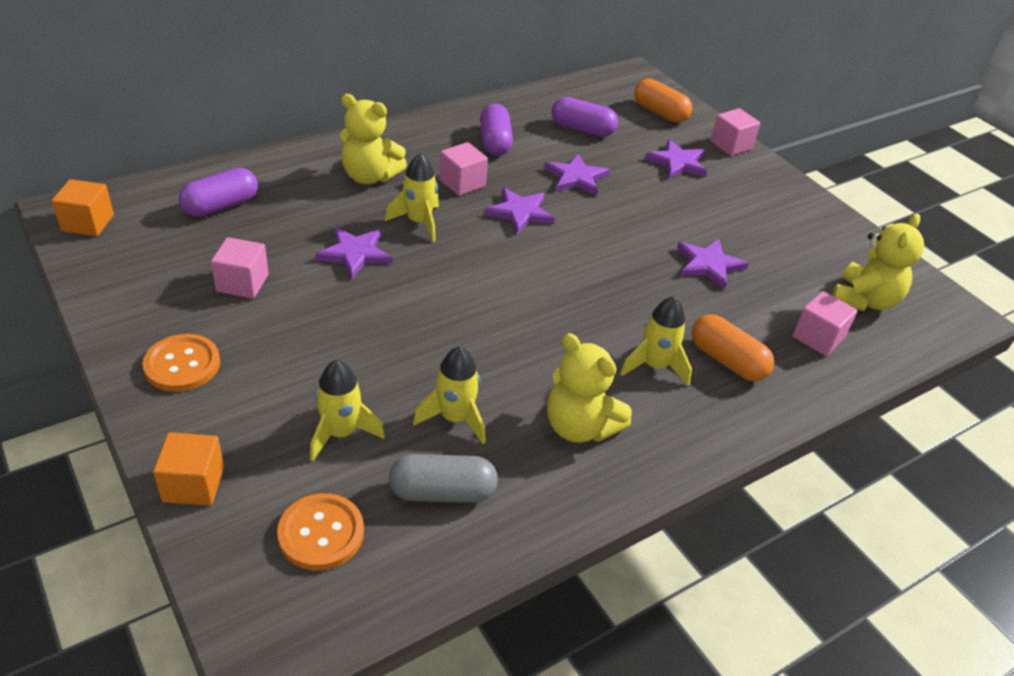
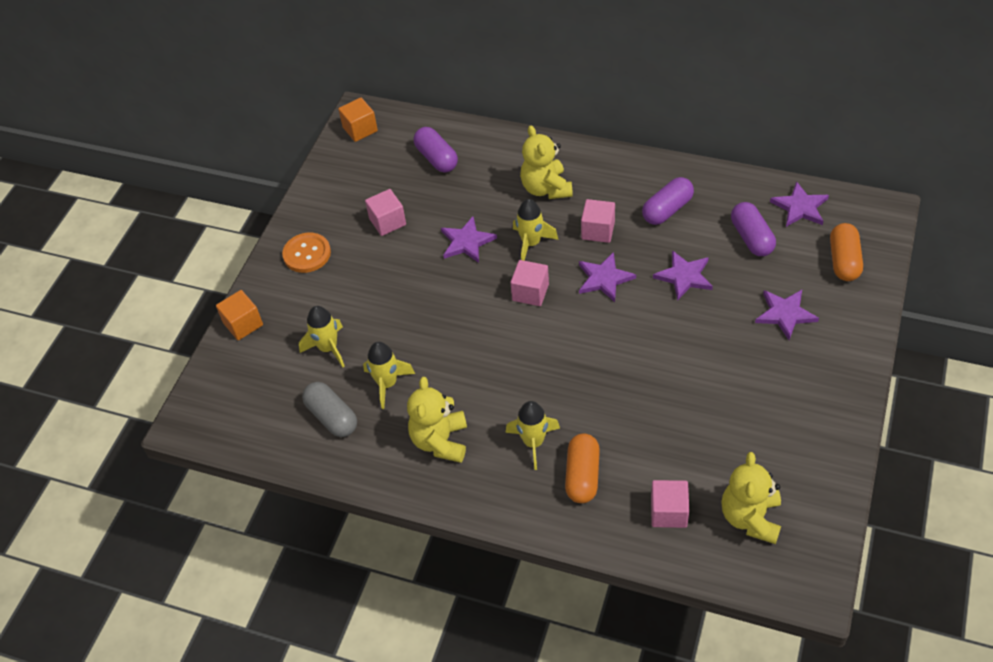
camera: 60 degrees right, 10 degrees up
purple capsule [179,168,258,217] -> purple capsule turned 45 degrees clockwise [414,127,458,173]
orange button [277,493,364,570] -> none
purple star [677,239,749,290] -> purple star moved to [770,181,829,227]
pink cube [710,108,760,156] -> pink cube moved to [511,260,549,306]
yellow teddy bear [832,214,924,311] -> yellow teddy bear turned 105 degrees clockwise [721,452,781,544]

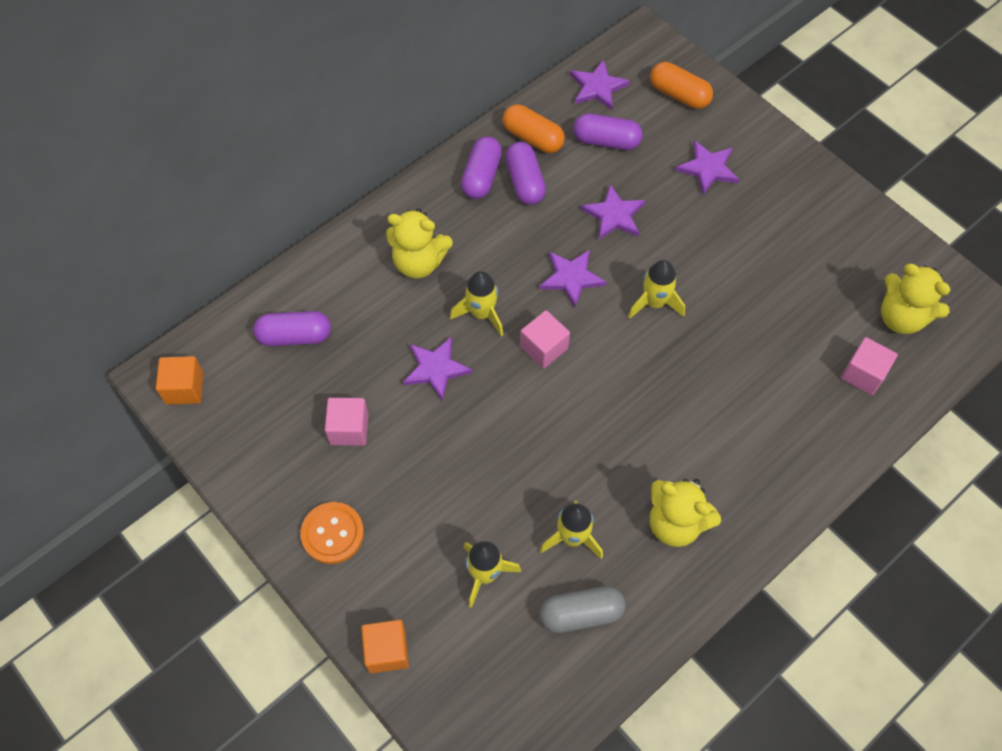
camera: 65 degrees left, 10 degrees up
yellow rocket [506,401,560,470] -> yellow rocket moved to [628,260,685,319]
orange capsule [565,434,600,503] -> orange capsule moved to [502,104,565,153]
pink cube [581,199,615,243] -> none
none -> purple capsule [461,136,502,199]

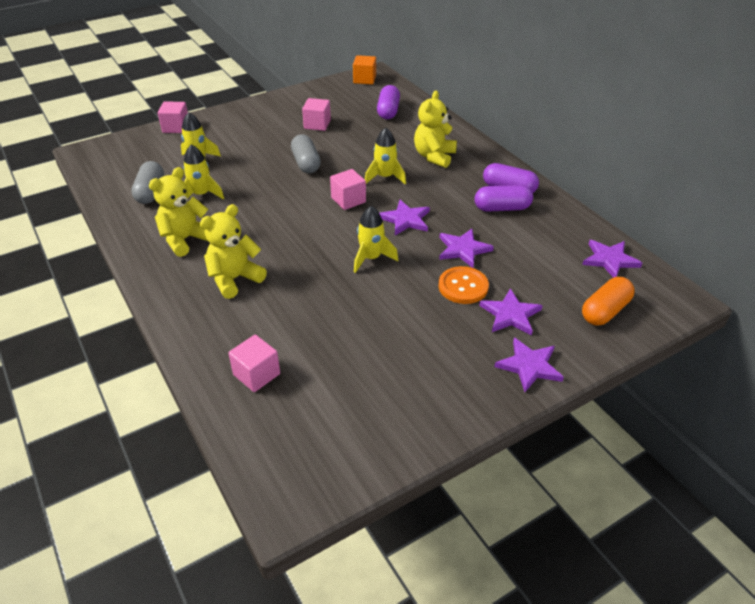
camera: 100 degrees right, 20 degrees down
orange button [301,502,364,564] -> orange button moved to [439,266,489,304]
orange cube [361,620,409,673] -> pink cube [158,101,188,133]
purple star [403,337,472,402] -> purple star moved to [494,338,564,392]
orange capsule [502,104,565,153] -> none
purple capsule [573,114,643,150] -> none
yellow teddy bear [881,264,951,334] -> yellow teddy bear moved to [200,204,267,299]
none -> grey capsule [291,134,321,173]

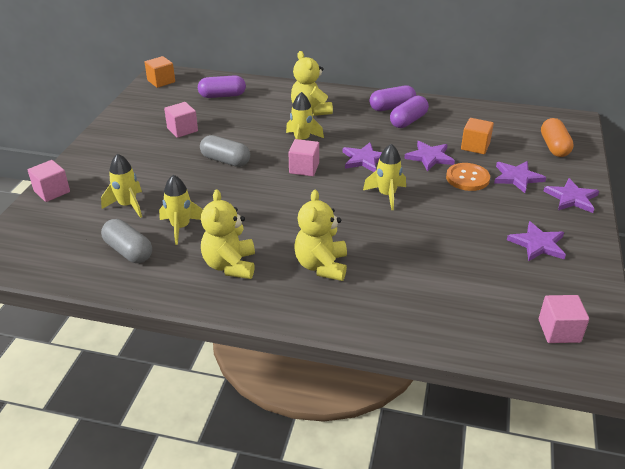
camera: 45 degrees left, 5 degrees down
pink cube [228,334,280,392] -> pink cube moved to [539,295,589,343]
purple capsule [377,85,400,119] -> purple capsule turned 60 degrees counterclockwise [198,75,246,98]
purple star [582,240,642,278] -> purple star moved to [507,221,566,262]
none -> orange cube [461,118,494,154]

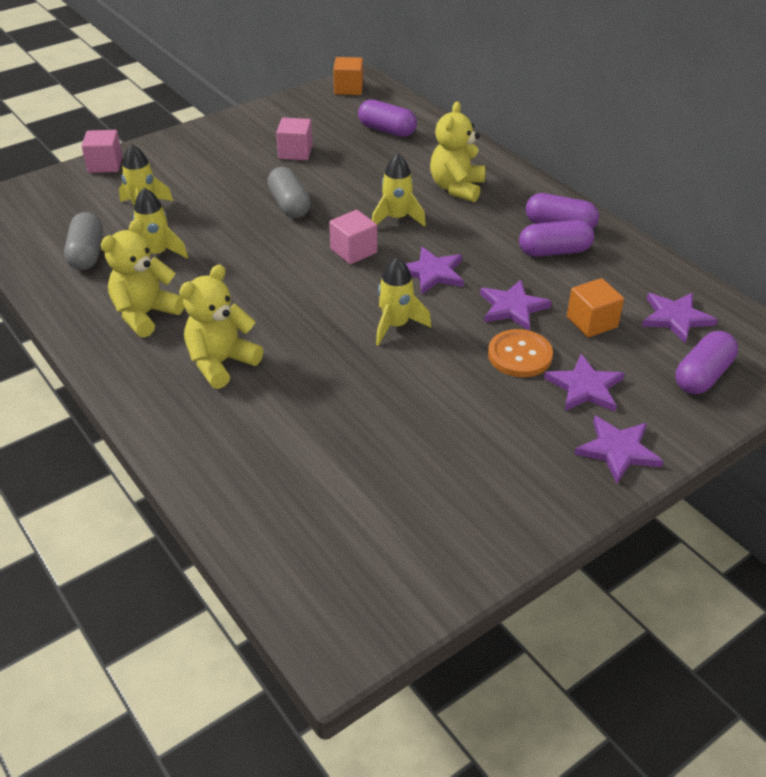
camera: 40 degrees right, 5 degrees up
purple star [507,221,566,262] -> purple star moved to [642,293,718,343]
pink cube [539,295,589,343] -> none
orange capsule [541,118,574,157] -> purple capsule [676,331,738,394]

